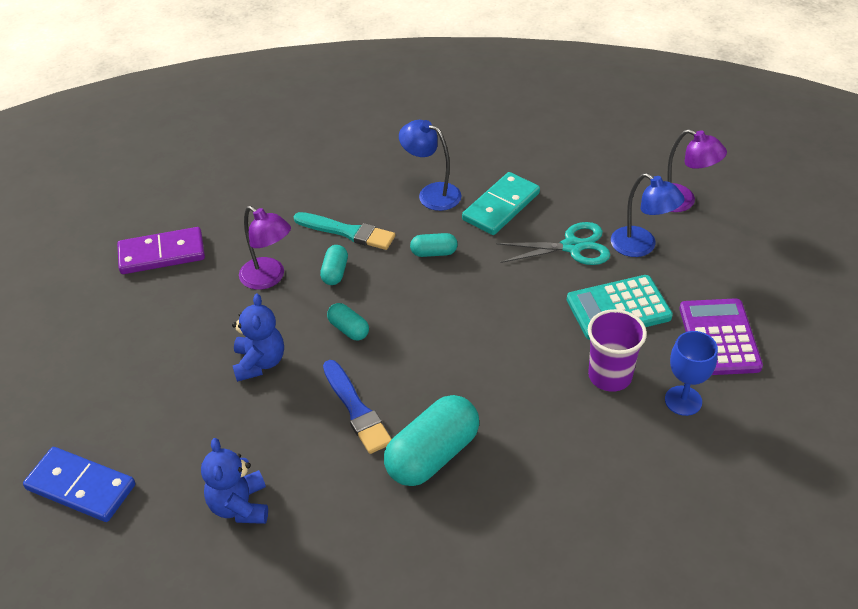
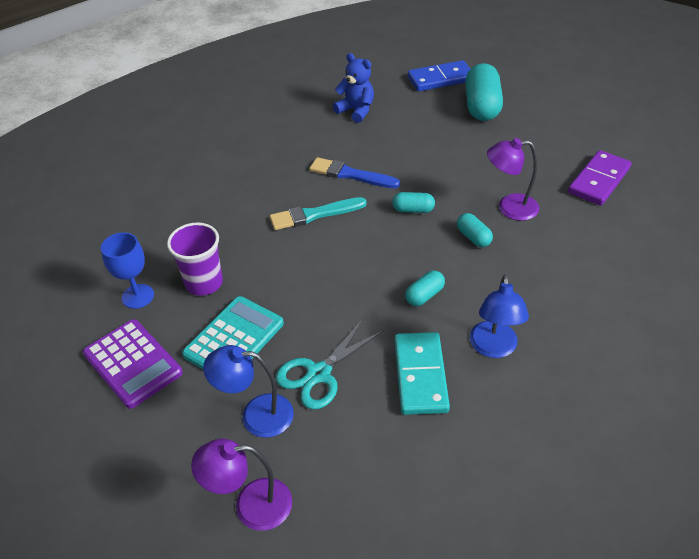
camera: 140 degrees right, 0 degrees up
blue teddy bear [232,294,284,382] -> none
turquoise brush [294,212,395,250] -> turquoise brush moved to [270,197,367,230]
turquoise capsule [384,395,479,486] -> turquoise capsule moved to [465,63,503,121]
blue lamp [399,120,462,211] -> blue lamp turned 105 degrees clockwise [469,274,529,358]

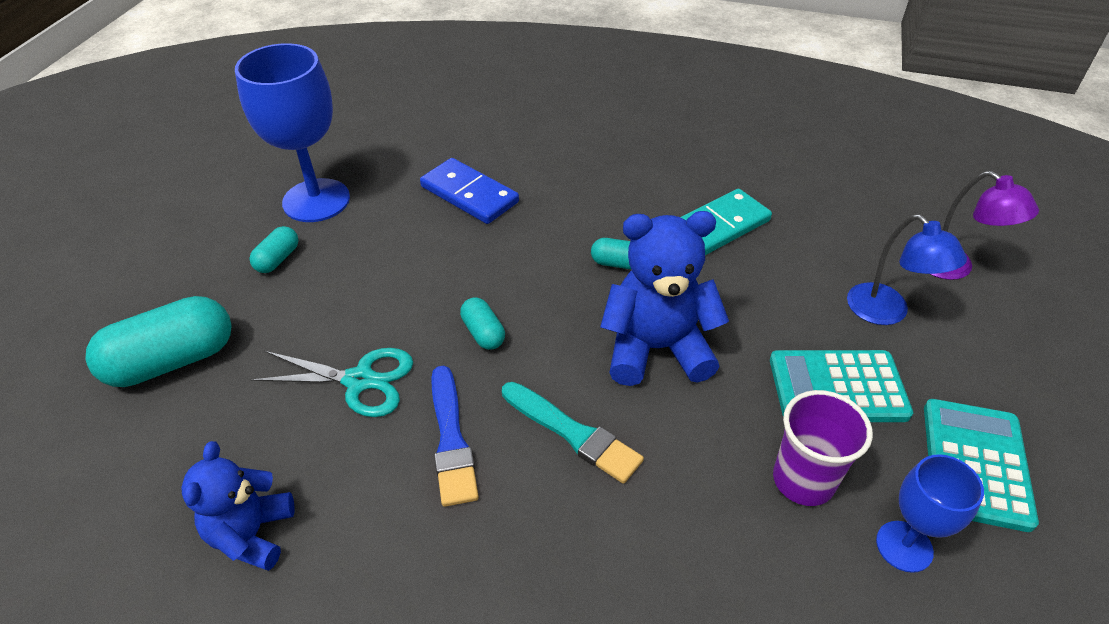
camera: 125 degrees left, 0 degrees up
purple calculator [83,319,183,409] -> turquoise calculator [924,399,1039,532]
turquoise scissors [276,318,384,410] -> turquoise scissors moved to [251,348,413,417]
blue domino [408,60,470,91] -> blue domino moved to [420,158,519,224]
turquoise capsule [457,213,493,247] -> turquoise capsule moved to [249,226,299,273]
blue lamp [469,274,529,358] -> none
purple lamp [487,138,539,221] -> none
purple domino [568,150,632,206] -> blue goblet [235,43,350,222]
none -> blue teddy bear [600,211,729,386]

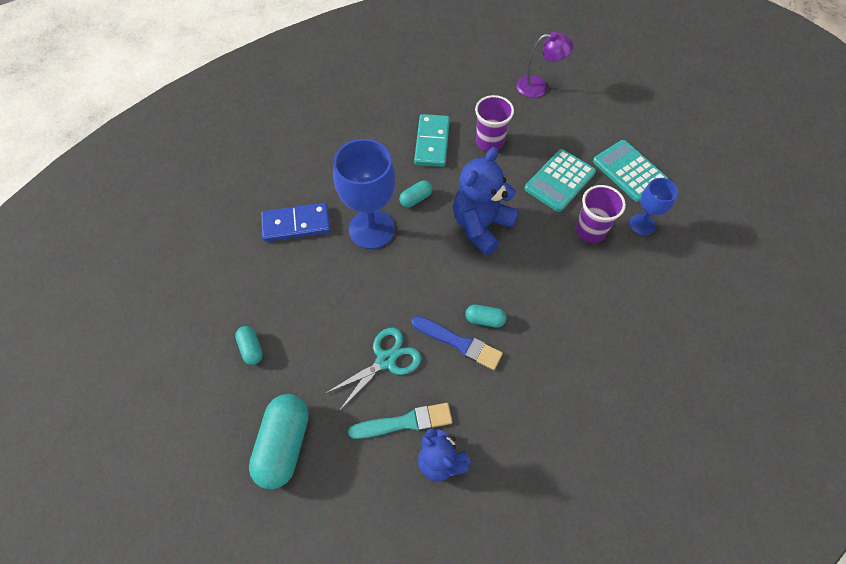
camera: 50 degrees left, 15 degrees up
blue goblet [235,43,350,222] -> blue goblet moved to [333,139,396,249]
turquoise capsule [460,297,505,350] -> turquoise capsule moved to [465,305,507,328]
turquoise brush [502,382,644,484] -> turquoise brush moved to [348,403,452,439]
blue lamp [847,214,967,325] -> none
none -> purple cup [475,95,514,151]

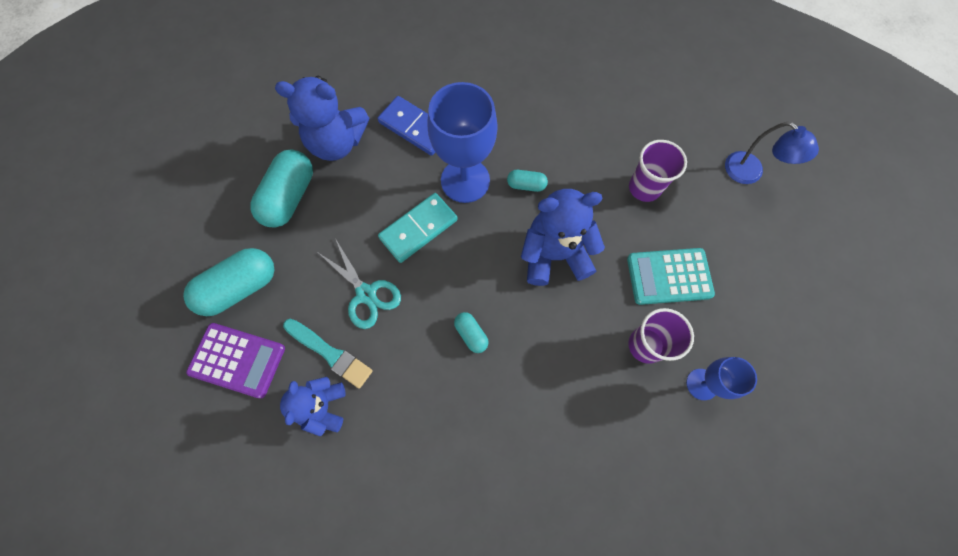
camera: 45 degrees right, 10 degrees up
turquoise capsule [235,326,263,365] -> turquoise capsule [250,150,313,228], size x2.01
turquoise scissors [324,328,421,411] -> turquoise scissors turned 45 degrees clockwise [319,238,401,329]
blue brush [412,316,503,370] -> none
turquoise domino [414,114,450,167] -> turquoise domino moved to [378,193,458,263]
purple lamp [516,32,573,98] -> blue lamp [725,122,819,184]
turquoise calculator [593,140,669,202] -> none
none -> purple calculator [186,323,285,399]
none -> blue teddy bear [275,76,369,161]

